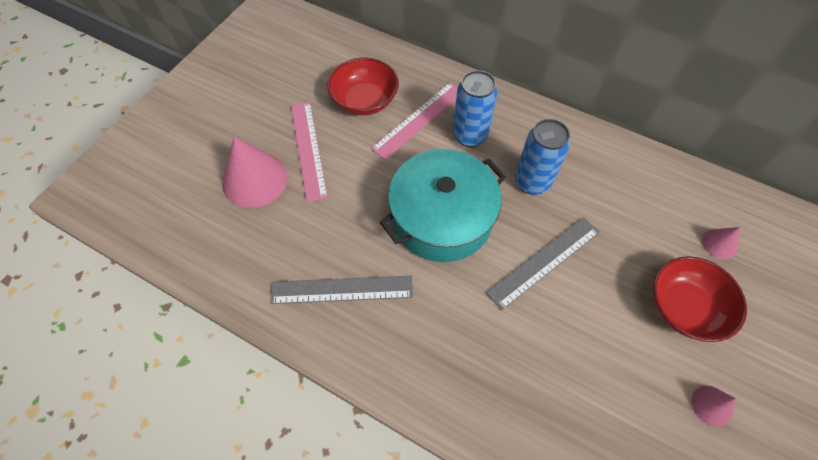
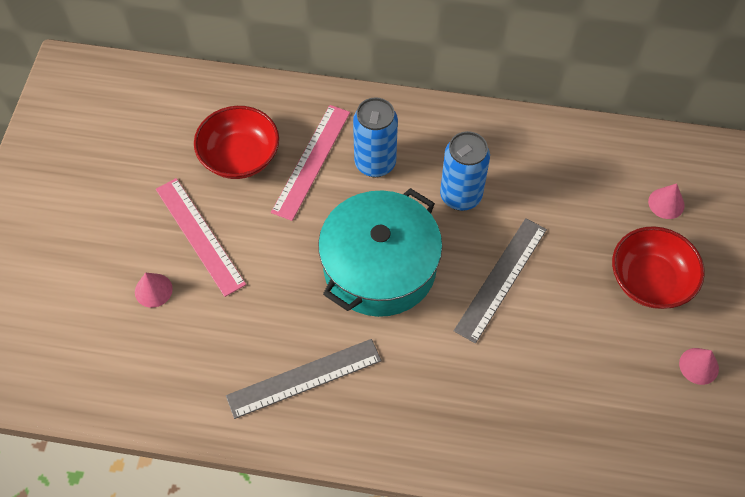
camera: 20 degrees left, 0 degrees up
pink cone [222,136,288,208] -> pink cone [135,273,173,308], size x0.49

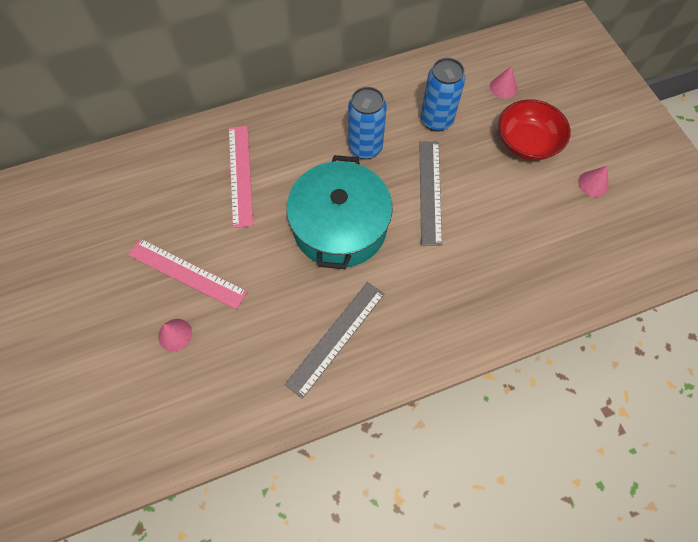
camera: 30 degrees left, 5 degrees up
red bowl [194,106,279,179] -> none
blue can [353,97,398,177] -> blue can moved to [421,58,465,131]

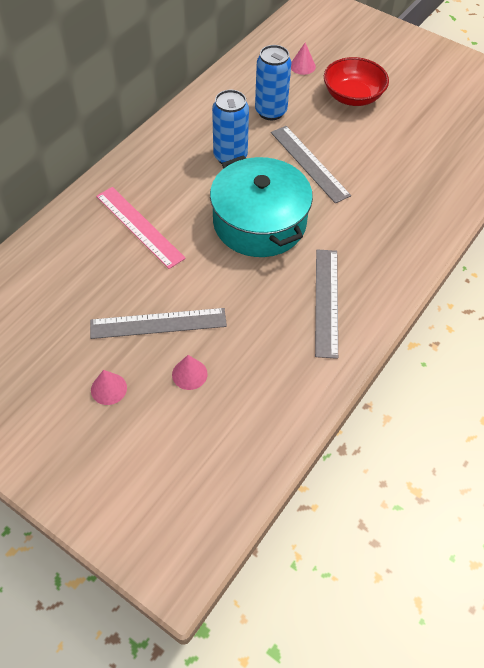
camera: 35 degrees left, 10 degrees down
pink ruler [128,239,248,310] -> grey ruler [90,308,227,339]
pink cone [578,166,609,197] -> pink cone moved to [91,370,127,405]

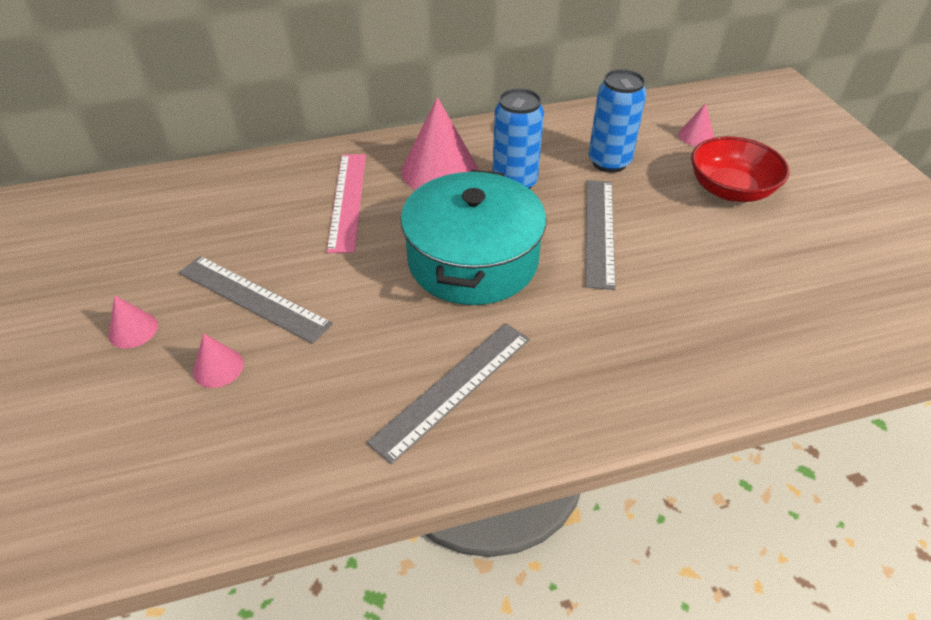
camera: 40 degrees right, 10 degrees down
none -> pink cone [401,97,478,190]

